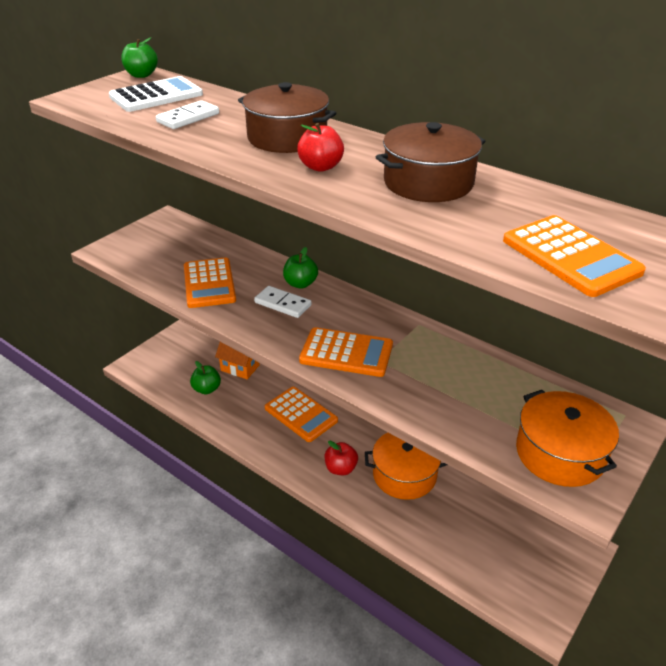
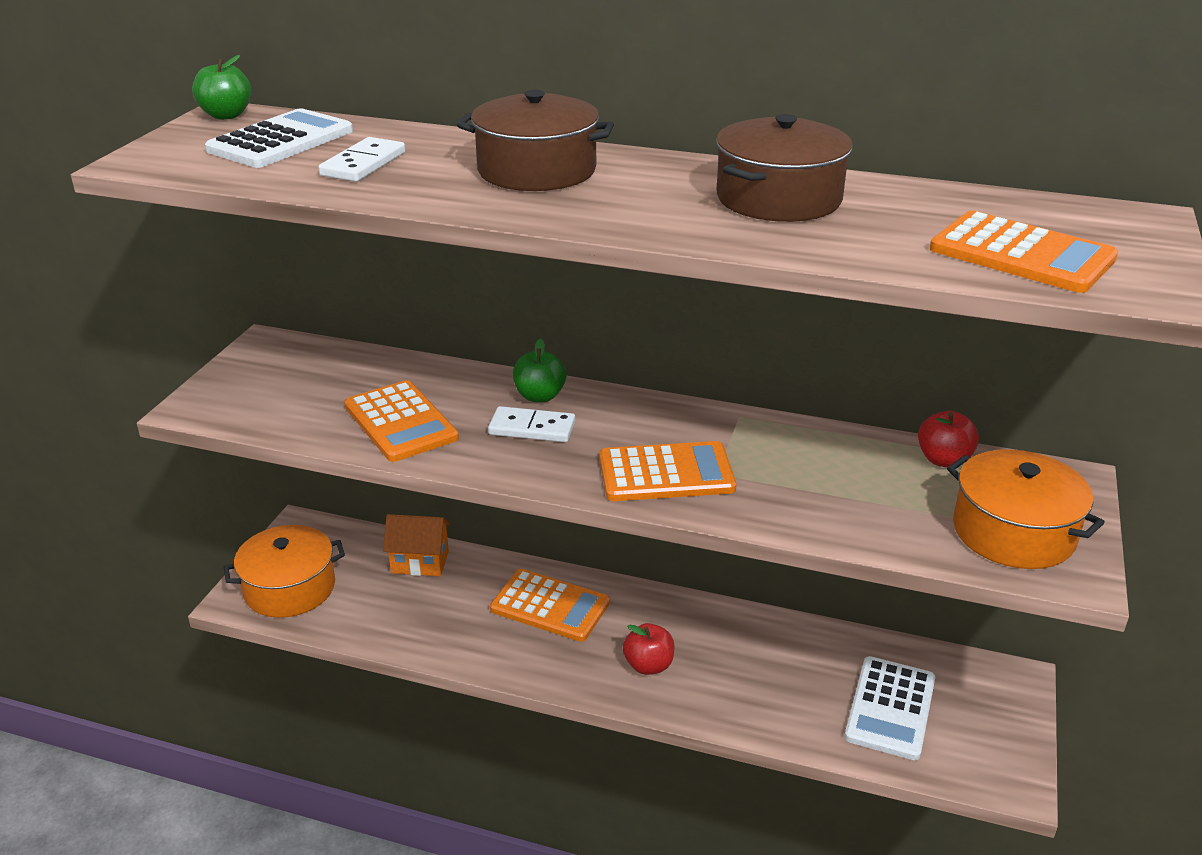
camera: 20 degrees left, 5 degrees down
green apple [190,361,221,394] -> none
red apple [297,123,344,172] -> red apple moved to [918,411,979,468]
orange pot [365,433,447,500] -> orange pot moved to [223,525,345,618]
none -> white calculator [845,656,935,760]

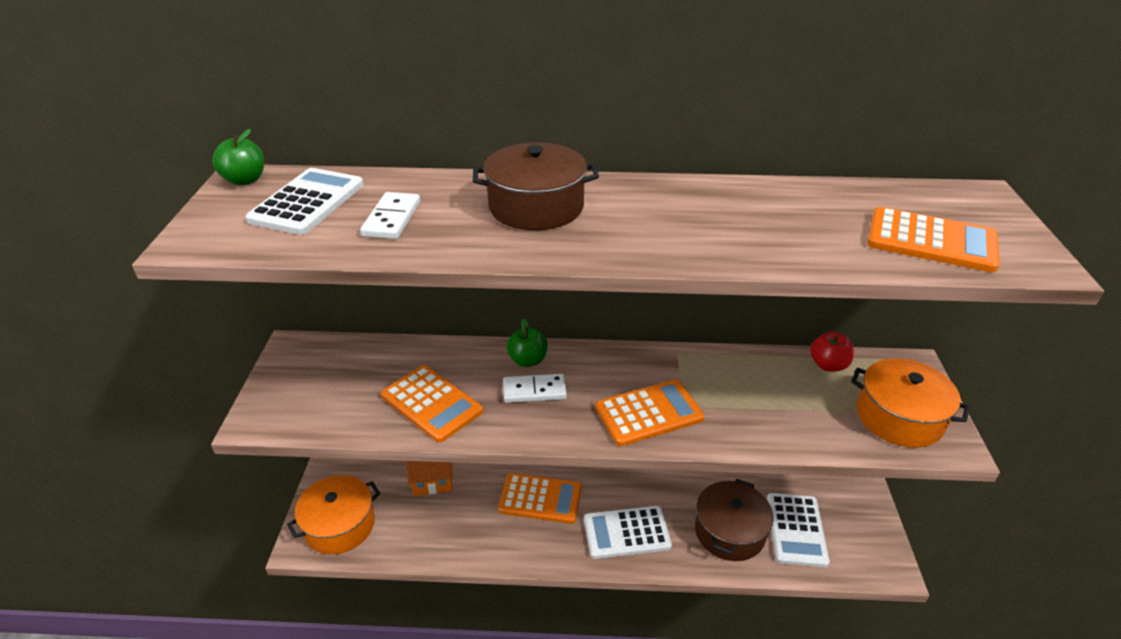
camera: 15 degrees left, 5 degrees up
red apple [623,623,675,675] -> white calculator [584,506,672,559]
brown pot [716,114,853,222] -> brown pot moved to [695,479,774,561]

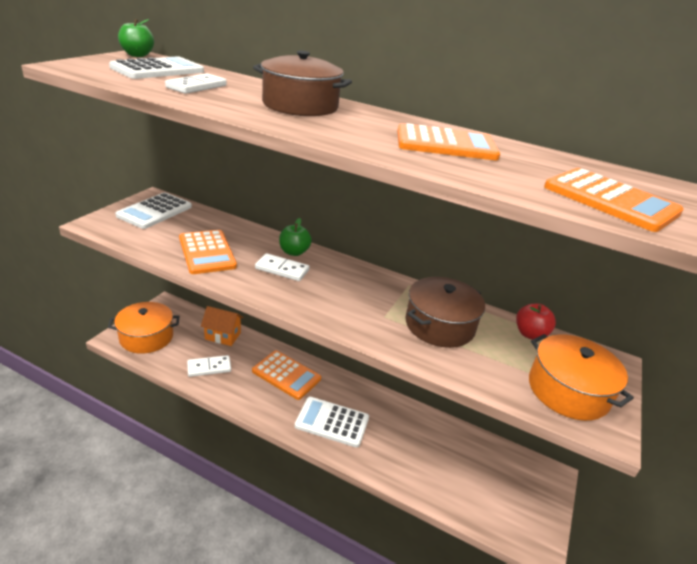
camera: 20 degrees right, 5 degrees down
orange calculator [595,379,705,446] -> orange calculator moved to [397,123,500,161]
brown pot [695,479,774,561] -> brown pot moved to [406,277,485,348]
white calculator [767,493,830,567] -> white calculator moved to [115,192,192,229]
none -> white domino [187,355,231,377]

